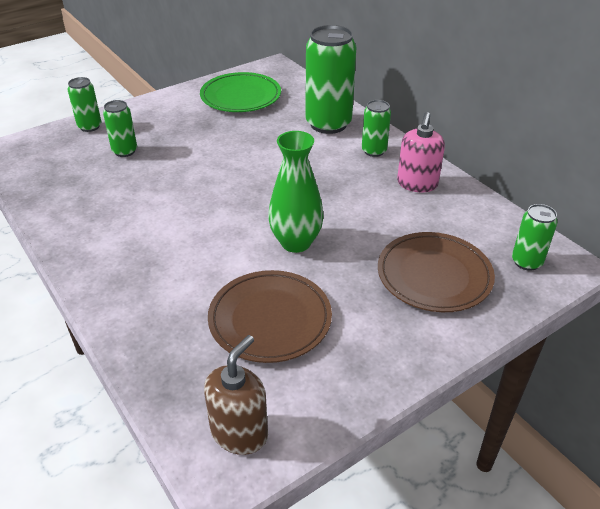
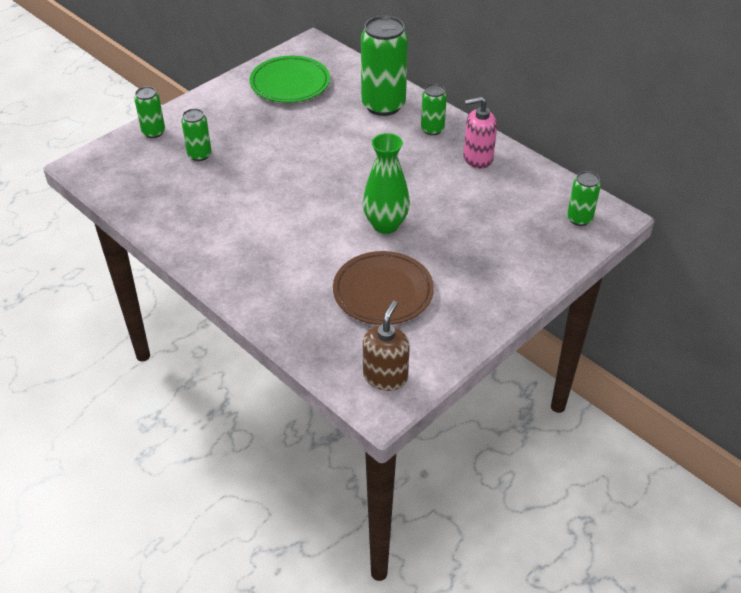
camera: 10 degrees left, 5 degrees up
brown plate [378,232,495,312] -> none
pink soap dispenser [397,112,445,192] -> pink soap dispenser turned 75 degrees clockwise [463,96,497,169]

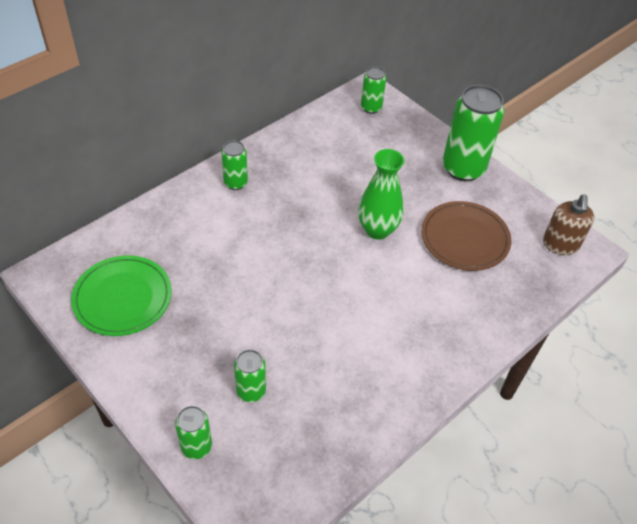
camera: 90 degrees left, 5 degrees up
green can [361,15,408,116] -> green can moved to [443,85,504,181]
brown soap dispenser [363,301,410,391] -> brown soap dispenser turned 105 degrees counterclockwise [543,195,595,255]
pink soap dispenser [463,96,497,169] -> none

